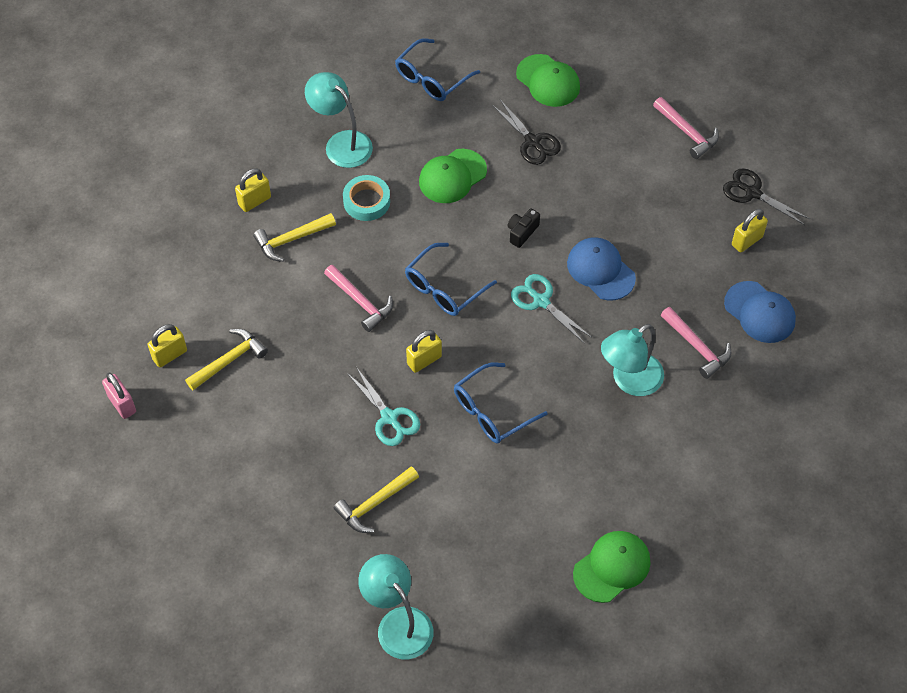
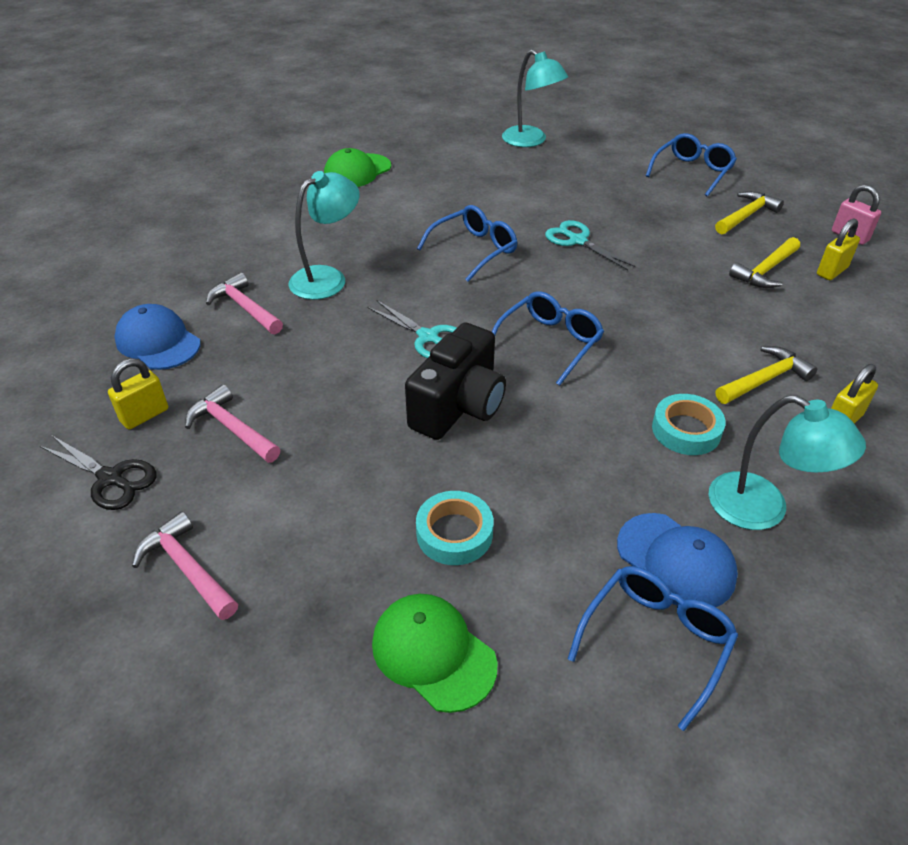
camera: 175 degrees right, 15 degrees down
pink hammer [324,265,393,332] -> pink hammer moved to [185,384,281,463]
yellow hammer [334,466,419,533] -> yellow hammer moved to [715,191,784,235]
yellow padlock [406,330,442,373] -> none
green cap [419,149,487,203] -> none
black scissors [492,100,561,165] -> turquoise tape [416,491,493,565]
black camera [507,208,540,248] -> black camera [405,322,506,440], size x2.18
blue cap [567,237,636,300] -> blue cap moved to [617,513,738,607]
none -> blue glasses [646,133,737,197]

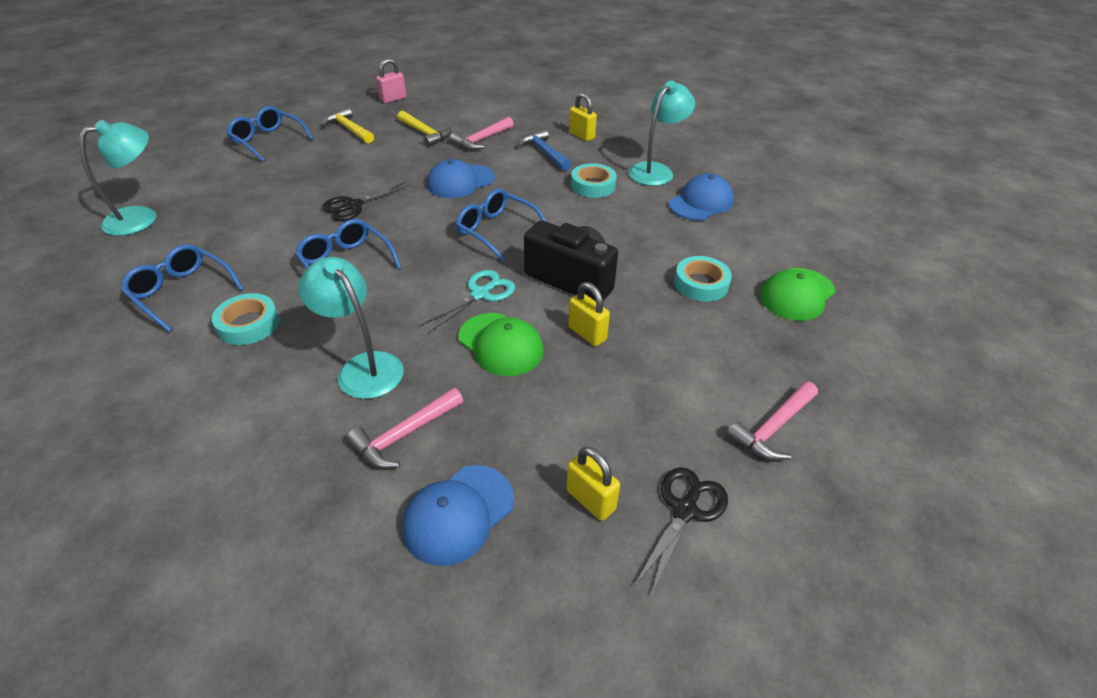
camera: 90 degrees left, 0 degrees up
pink hammer [185,384,281,463] -> pink hammer moved to [450,117,514,150]
green cap [324,148,391,187] -> green cap moved to [459,313,544,376]
turquoise scissors [545,220,636,270] -> black scissors [322,182,410,221]
blue glasses [568,566,738,731] -> blue glasses moved to [120,244,244,332]
yellow hammer [716,346,817,404] -> blue hammer [518,129,571,171]
yellow padlock [817,218,860,280] -> yellow padlock moved to [568,282,610,346]
none -> turquoise tape [212,293,279,345]
none -> blue cap [427,159,495,198]

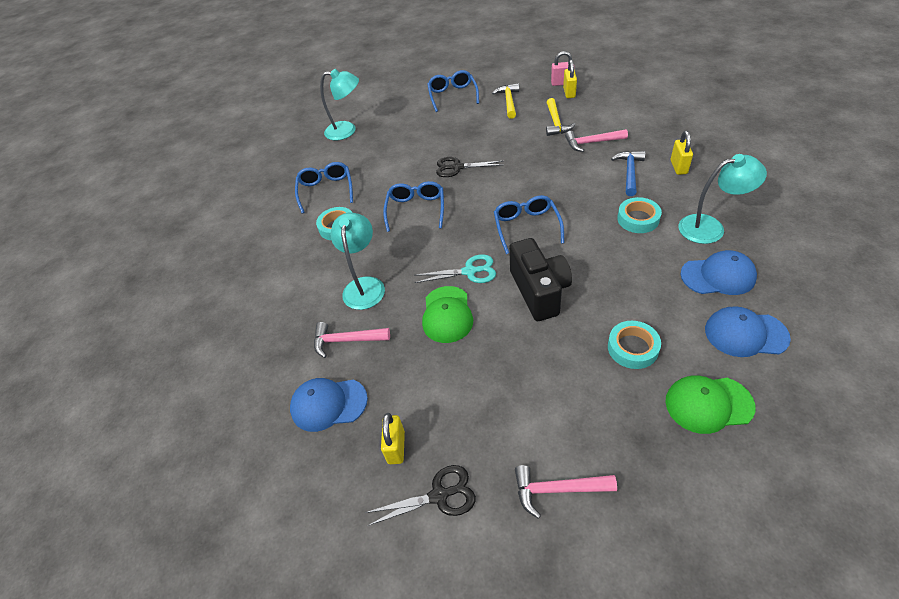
camera: 50 degrees right, 5 degrees up
blue cap [427,159,495,198] -> blue cap moved to [705,307,791,357]
yellow padlock [568,282,610,346] -> yellow padlock moved to [563,60,577,98]

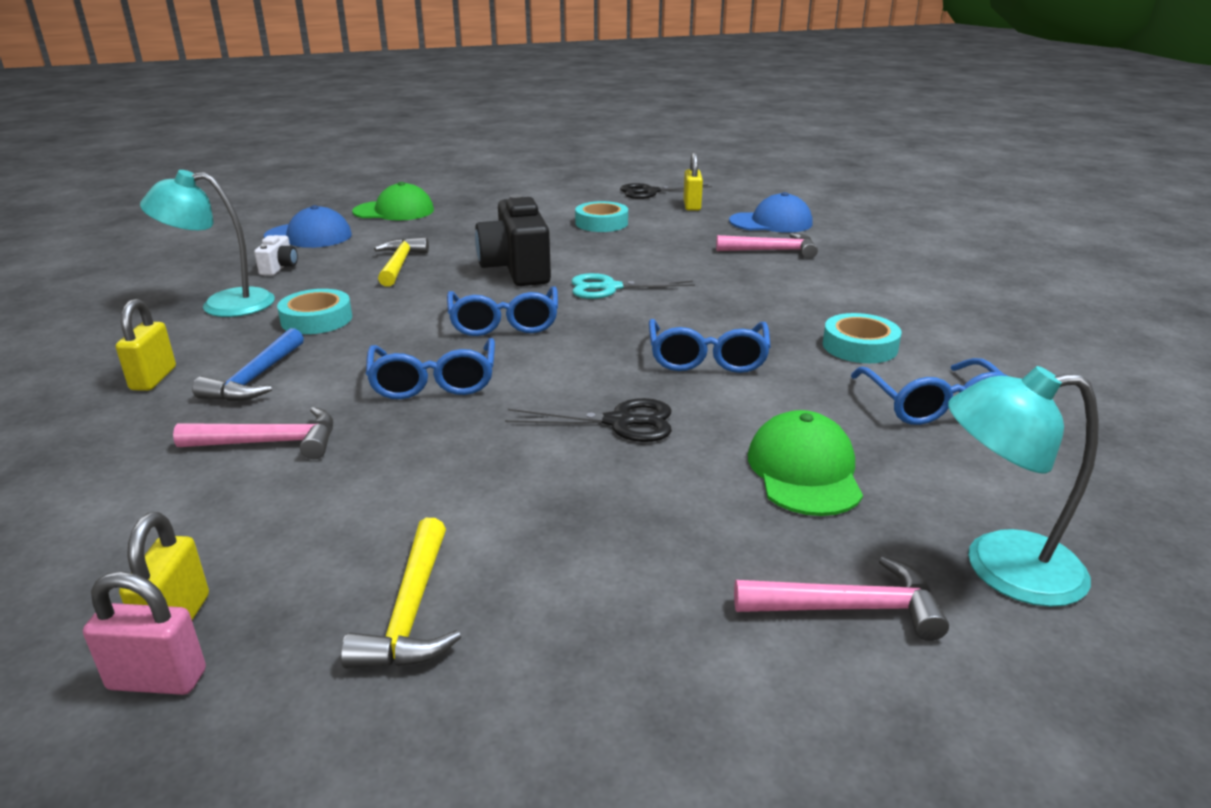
camera: 175 degrees right, 20 degrees down
turquoise lamp [331,213,385,310] -> none
green cap [422,286,473,343] -> green cap moved to [748,410,863,516]
blue glasses [427,70,479,112] -> blue glasses moved to [366,338,495,399]
pink hammer [515,465,617,519] -> pink hammer moved to [734,556,949,641]
yellow hammer [546,98,576,136] -> yellow hammer moved to [374,237,429,287]
turquoise tape [608,321,661,369] -> turquoise tape moved to [575,201,628,232]
blue cap [681,250,757,295] -> white camera [254,235,298,275]

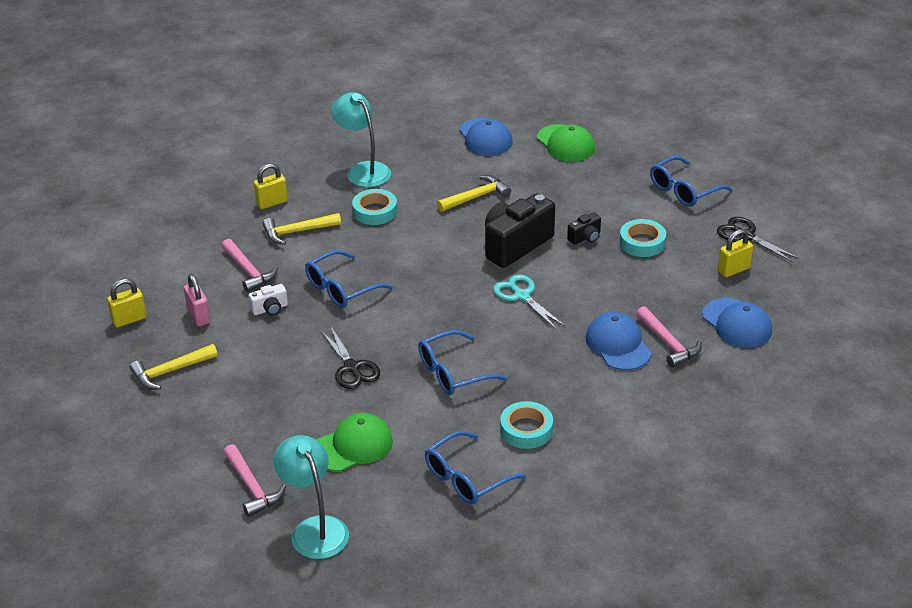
camera: 60 degrees right, 10 degrees up
pink padlock [83,572,206,695] -> pink padlock moved to [184,274,211,326]
blue hammer [192,328,304,402] -> yellow hammer [263,213,341,245]
white camera [254,235,298,275] -> white camera moved to [249,284,288,315]
blue glasses [447,286,558,336] -> blue glasses moved to [650,156,733,207]
none -> black camera [567,212,601,245]
none -> blue cap [586,312,652,370]

